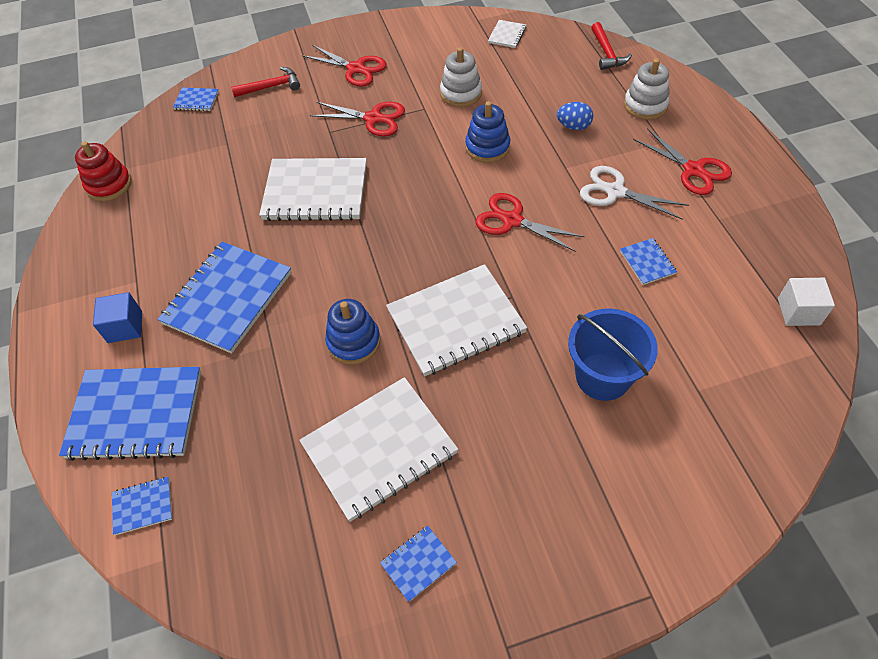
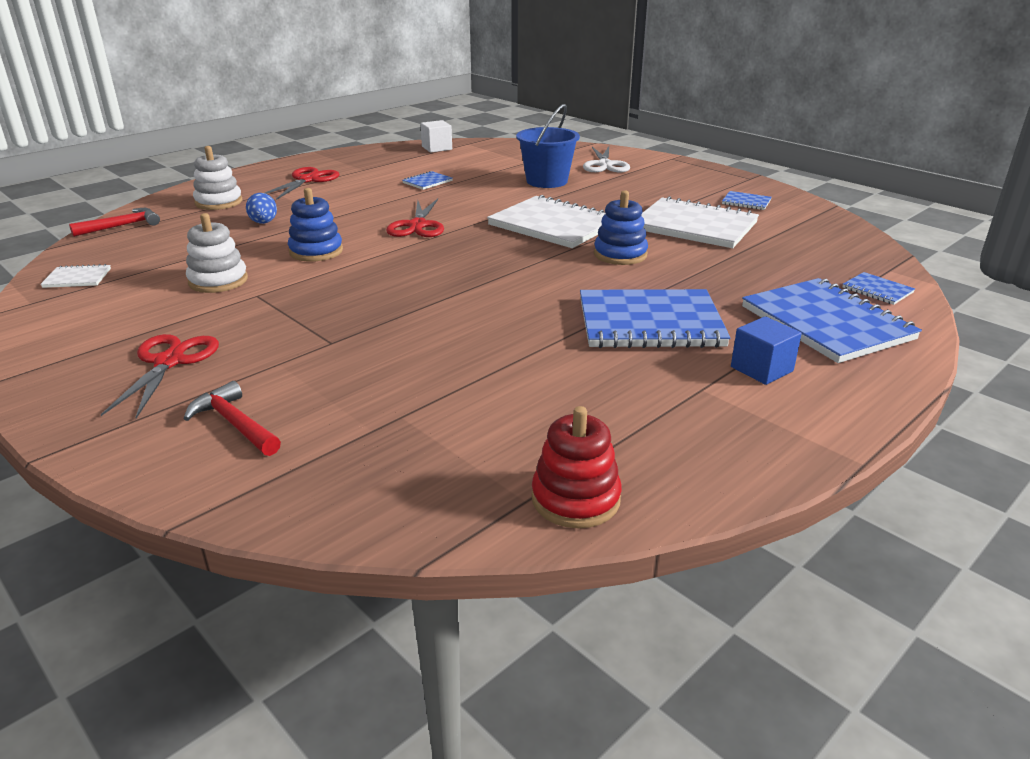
camera: 120 degrees left, 25 degrees down
blue notebook [173,87,219,111] -> none
white notebook [259,158,367,221] -> none
red scissors [310,102,405,137] -> none
white scissors [580,166,689,220] -> white scissors moved to [583,146,630,172]

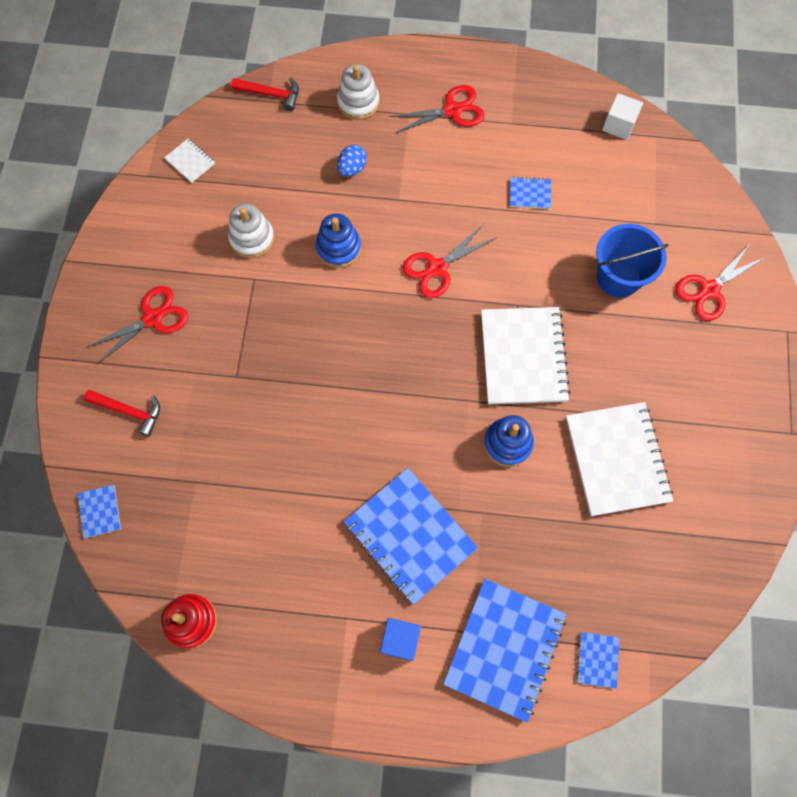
camera: 50 degrees right, 40 degrees up
red hammer [183,381,281,456] -> red hammer turned 105 degrees clockwise [84,390,160,437]
white scissors [583,146,630,172] -> red scissors [675,245,765,321]
blue notebook [722,191,772,210] -> blue notebook moved to [77,485,121,538]

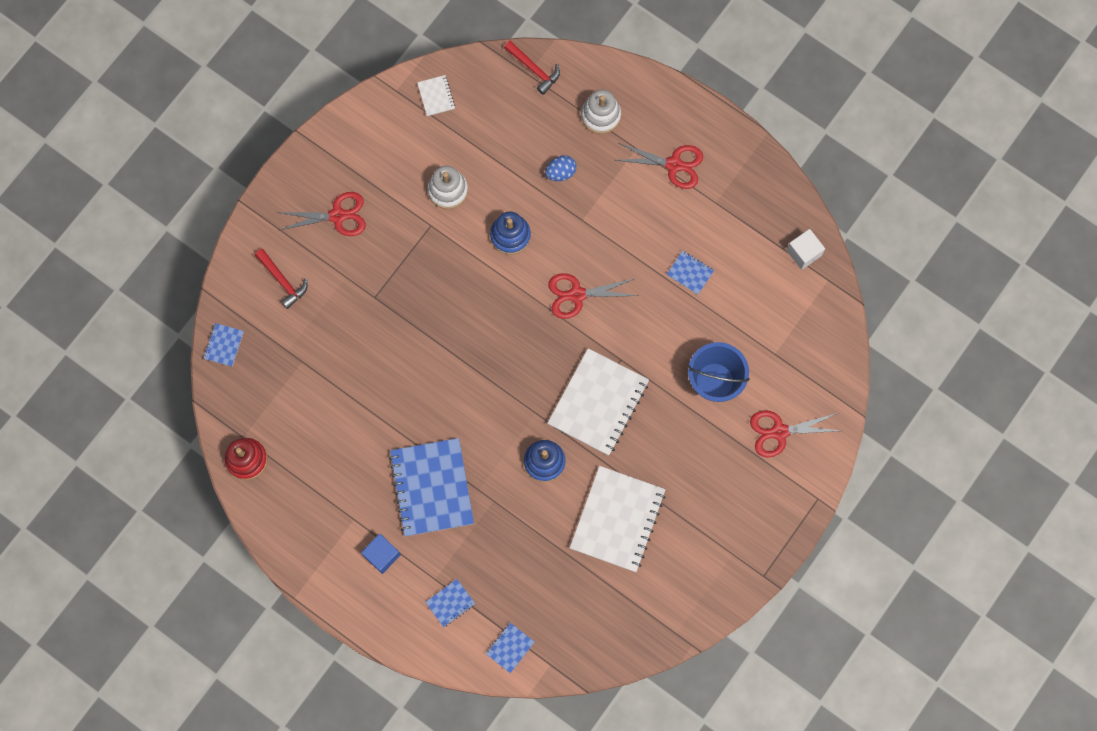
camera: 30 degrees right, 5 degrees up
blue notebook [443,579,566,723] -> blue notebook [425,579,475,627], size x0.44

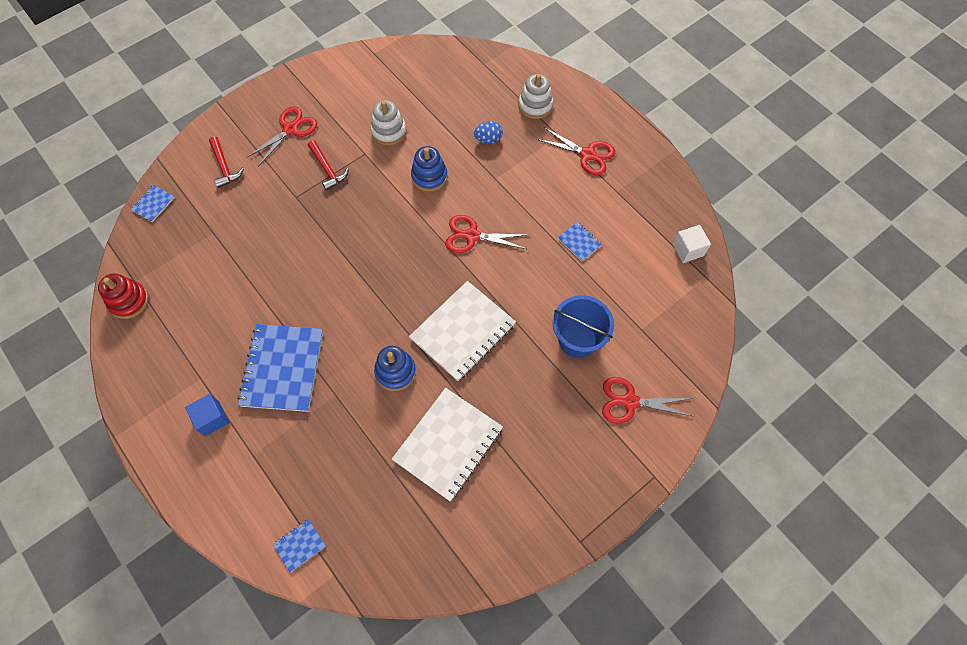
camera: 15 degrees right, 10 degrees down
red scissors [277,192,366,236] -> red scissors turned 60 degrees counterclockwise [246,106,317,167]
white notebook [417,75,455,116] -> none
blue notebook [425,579,475,627] -> none
red hammer [504,41,560,95] -> red hammer moved to [308,140,349,191]

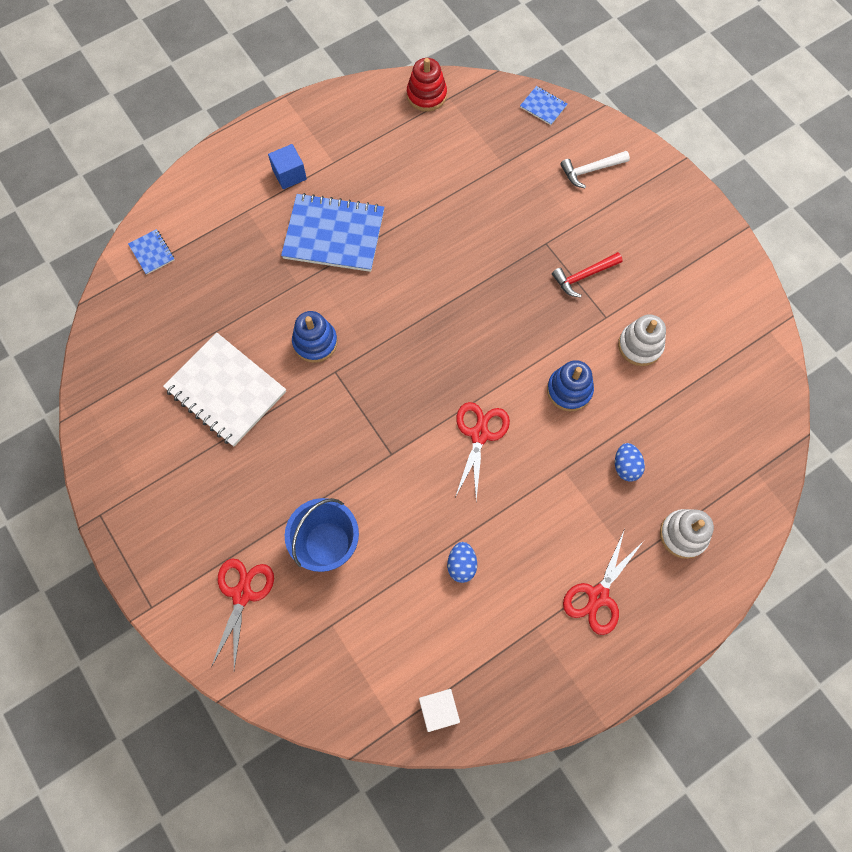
camera: 95 degrees right, 5 degrees up
red hammer [209,136,244,188] -> white hammer [560,151,630,188]
red scissors [246,106,317,167] -> none
white notebook [409,281,516,381] -> none
blue notebook [558,222,602,261] -> blue egg [447,542,477,583]

